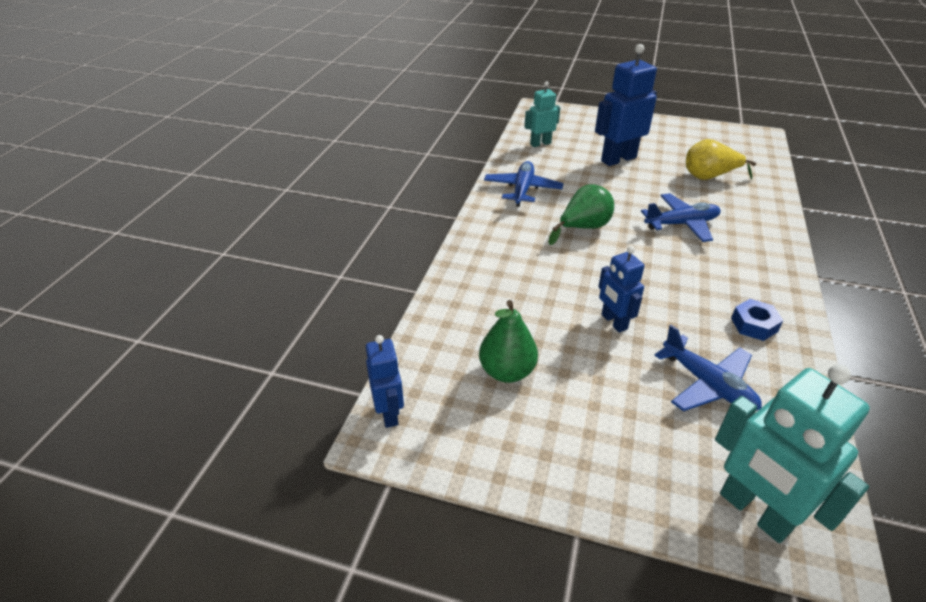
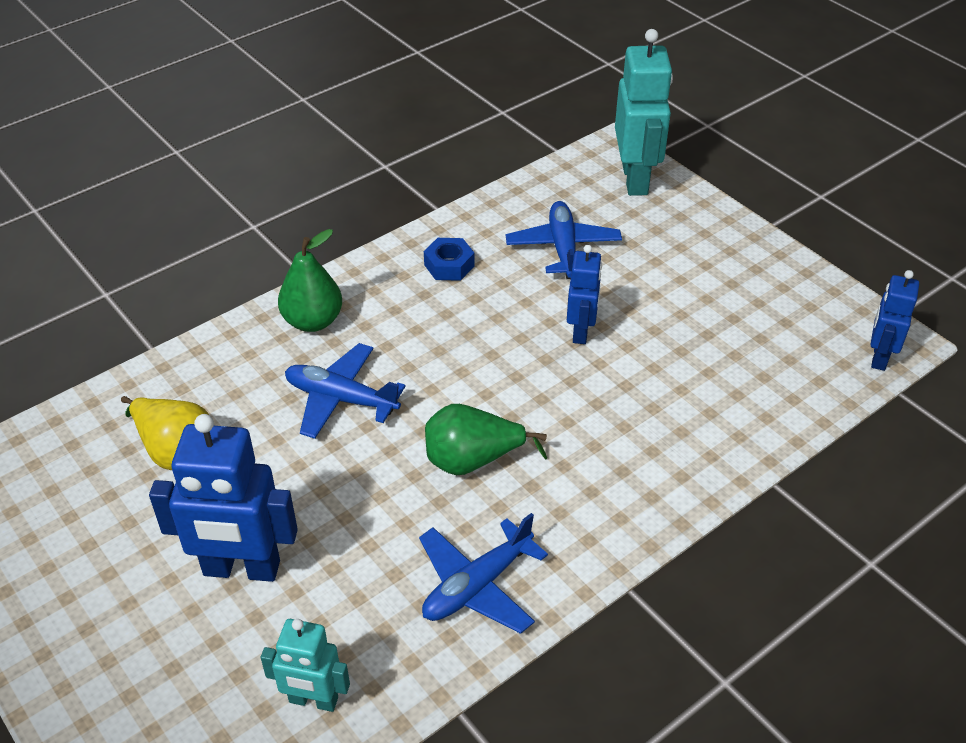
camera: 145 degrees left, 5 degrees up
green pear [479,300,538,383] -> green pear moved to [278,229,342,332]

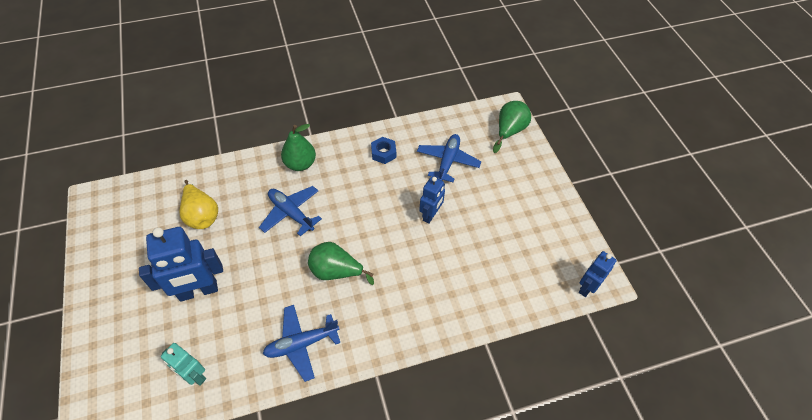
camera: 20 degrees right, 10 degrees up
blue robot [149,414,298,582] -> blue robot turned 45 degrees counterclockwise [139,227,223,302]
turquoise robot [615,29,673,196] -> green pear [493,101,531,153]

